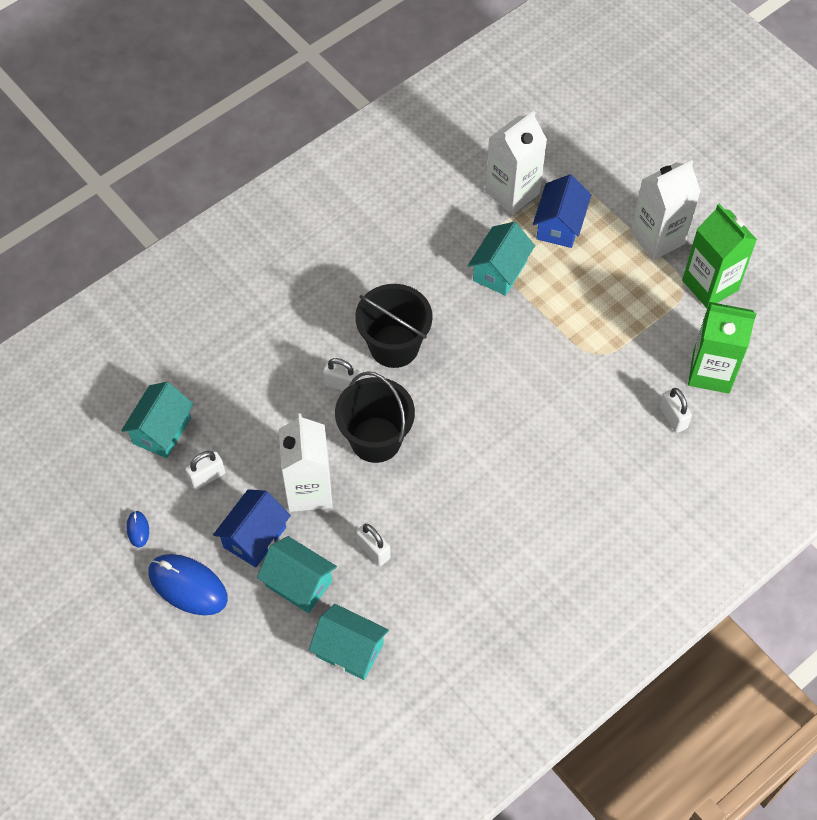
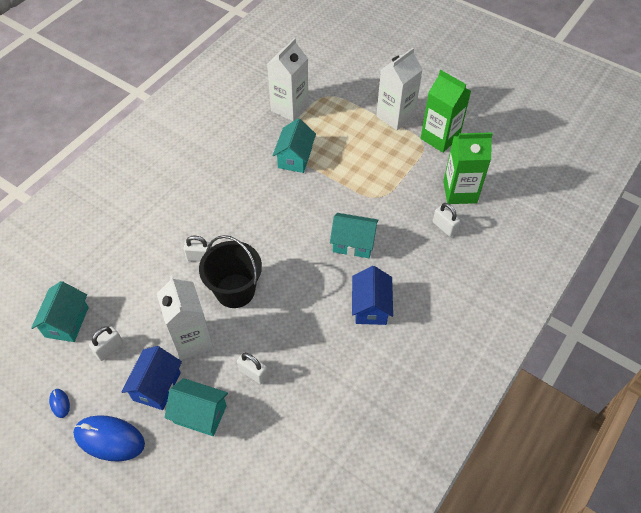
camera: 15 degrees left, 5 degrees down
turquoise house [309,604,389,680] -> turquoise house moved to [330,213,379,258]
black bucket [355,284,433,368] -> none
blue house [533,174,591,248] -> blue house moved to [352,266,393,325]

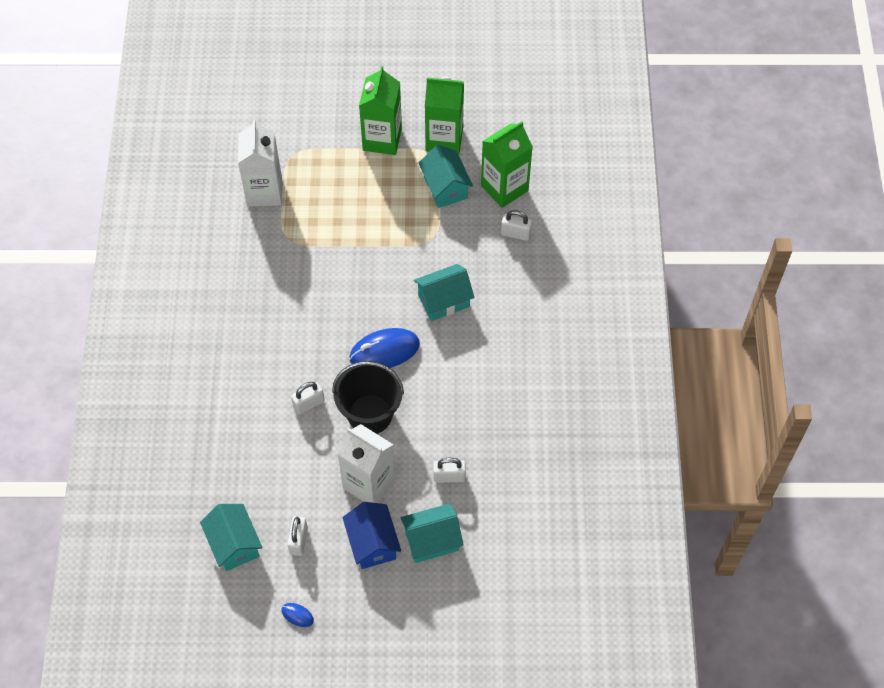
camera: 35 degrees left, 5 degrees up
blue mouse [73,415,145,462] -> blue mouse moved to [349,328,420,368]
turquoise house [273,118,316,173] -> turquoise house moved to [419,145,473,208]
blue house [352,266,393,325] -> none
white carton [376,48,423,130] -> green carton [359,66,402,155]

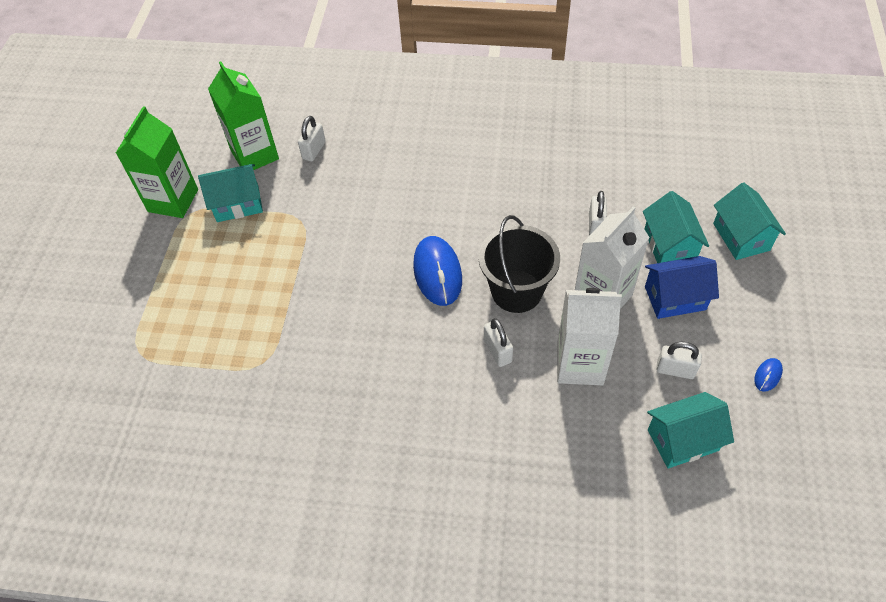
camera: 80 degrees left, 5 degrees down
white carton [238,119,282,207] -> white carton moved to [557,288,622,386]
green carton [359,66,402,155] -> none
turquoise house [414,264,475,321] -> turquoise house moved to [713,182,786,260]

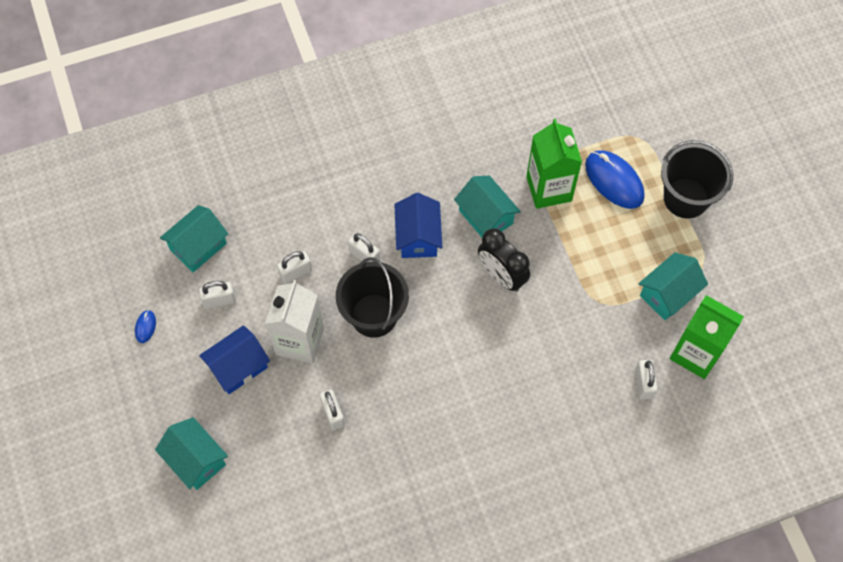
camera: 150 degrees right, 10 degrees up
green carton [116,106,198,218] -> green carton moved to [526,119,582,209]
blue mouse [413,236,462,306] -> blue mouse moved to [585,150,645,209]
white carton [557,288,622,386] -> white padlock [277,251,312,284]
turquoise house [643,191,709,263] -> turquoise house moved to [454,176,521,237]
none -> blue house [394,193,442,258]
none -> black clock [478,228,530,292]
none -> black bucket [661,140,733,218]

